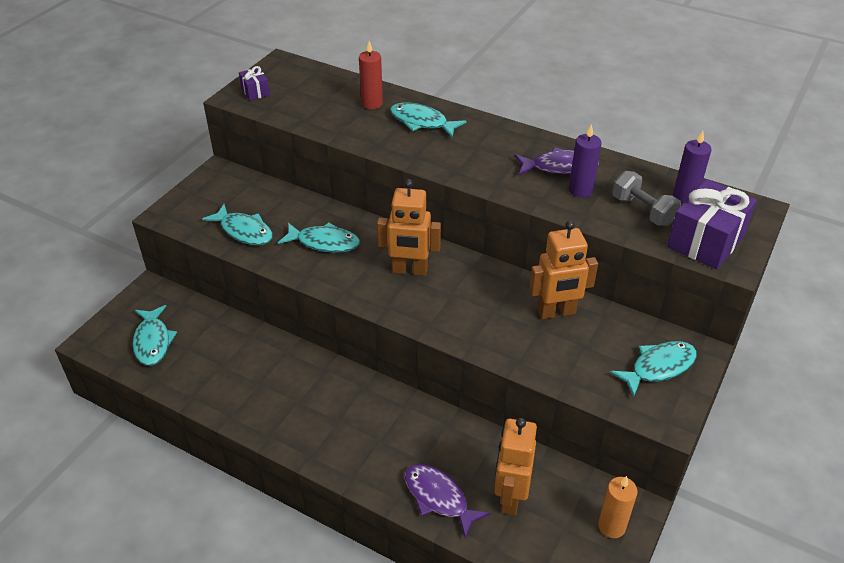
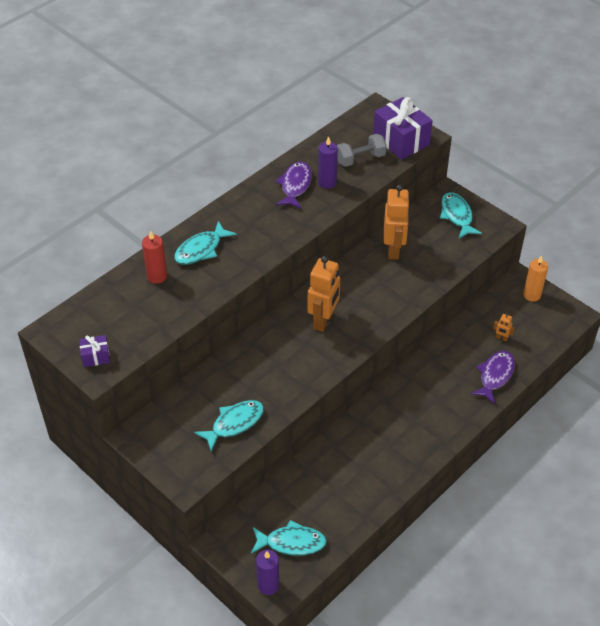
camera: 75 degrees left, 5 degrees up
turquoise fish [278,222,360,253] -> none
purple fish [405,464,490,539] -> purple fish turned 150 degrees clockwise [471,351,515,404]
orange robot [494,418,537,515] -> orange robot [493,313,515,342], size x0.43
purple candle [673,131,711,203] -> purple candle moved to [256,550,279,595]

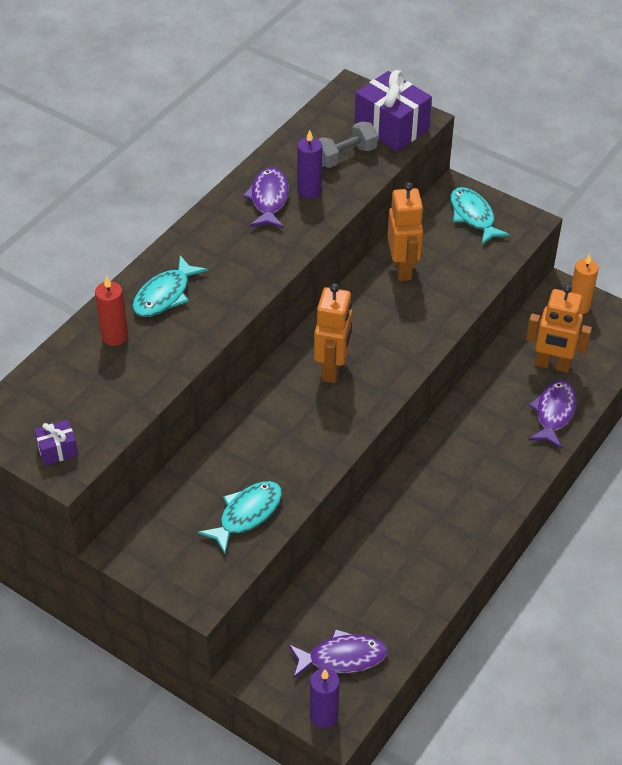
camera: 10 degrees left, 0 degrees up
turquoise fish [251,520,327,556] -> purple fish [289,629,387,678]
orange robot [493,313,515,342] -> orange robot [526,285,592,373], size x2.31

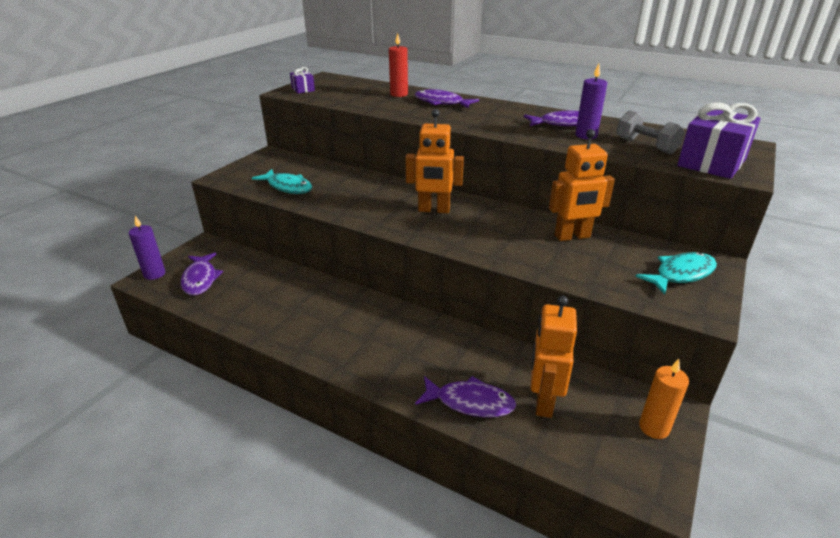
camera: 85 degrees right, 15 degrees down
turquoise fish [132,256,208,317] -> purple fish [414,89,479,108]

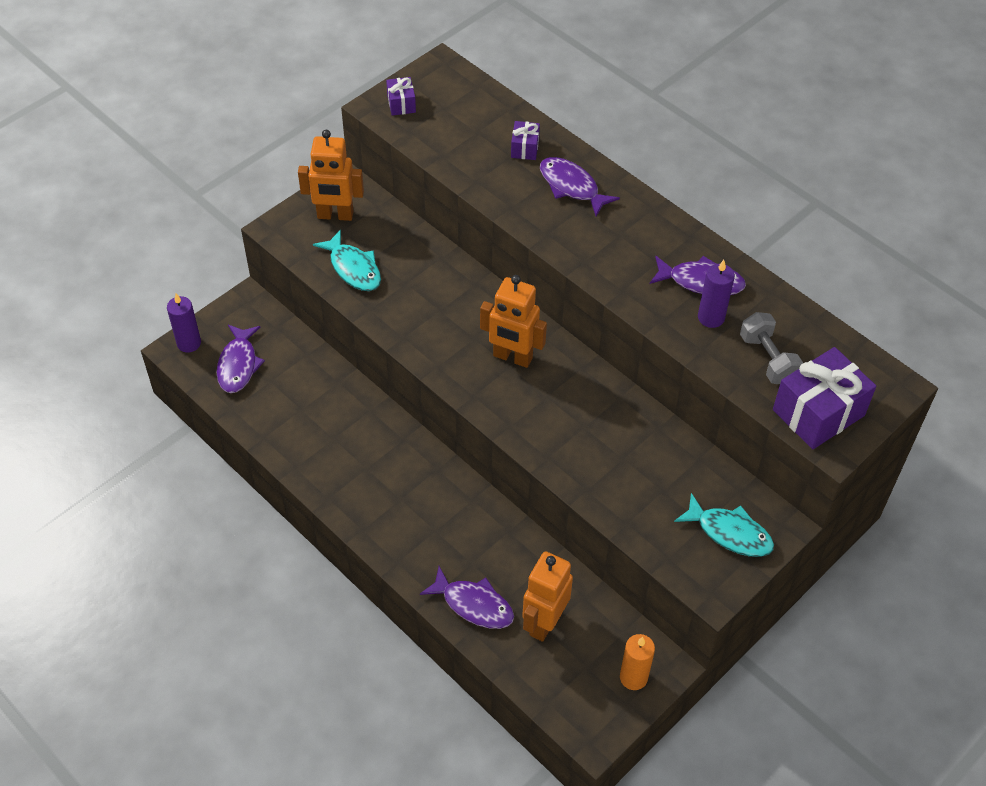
camera: 15 degrees right, 20 degrees up
red candle [389,33,408,97] -> purple gift [511,121,540,160]
orange robot [549,129,615,241] -> orange robot moved to [298,130,364,221]
turquoise fish [635,252,717,295] -> turquoise fish turned 45 degrees clockwise [674,493,774,557]

